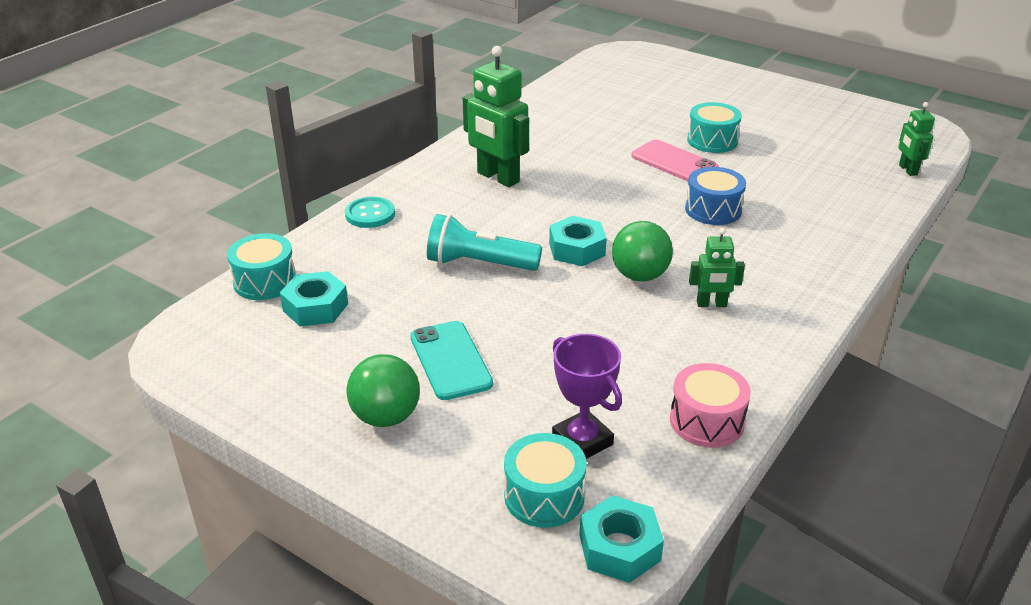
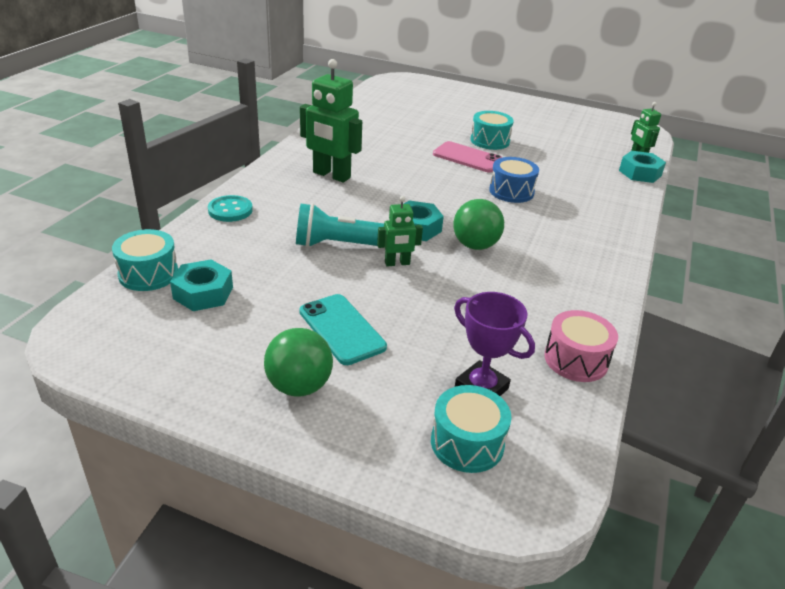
camera: 15 degrees left, 0 degrees up
turquoise nut [579,495,664,583] -> turquoise nut moved to [619,151,666,183]
green robot [689,228,745,307] -> green robot moved to [377,196,423,266]

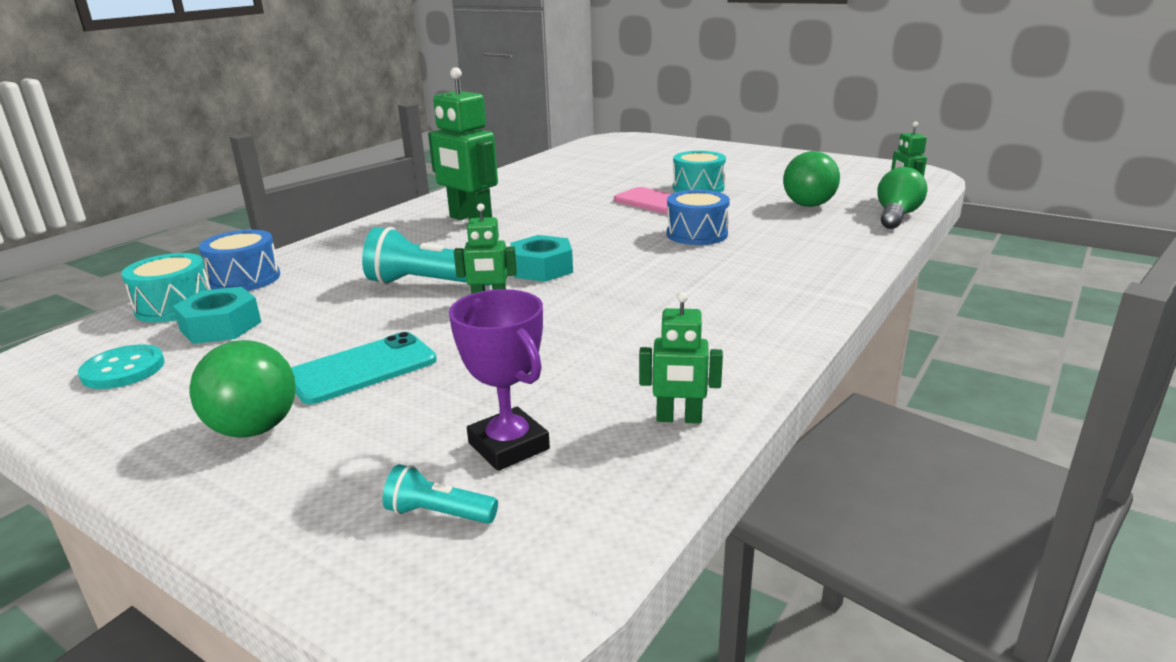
camera: 15 degrees right, 10 degrees down
turquoise button [208,195,253,222] -> turquoise button moved to [78,344,165,389]
turquoise phone [299,294,387,365] -> turquoise phone turned 75 degrees clockwise [291,332,437,404]
turquoise drum [431,385,512,473] -> turquoise flashlight [383,464,498,524]
green ball [453,199,504,250] -> green ball moved to [783,151,840,207]
pink drum [544,310,618,382] -> green robot [639,292,723,423]
turquoise nut [619,151,666,183] -> green light bulb [877,167,927,229]
none -> blue drum [199,230,280,291]

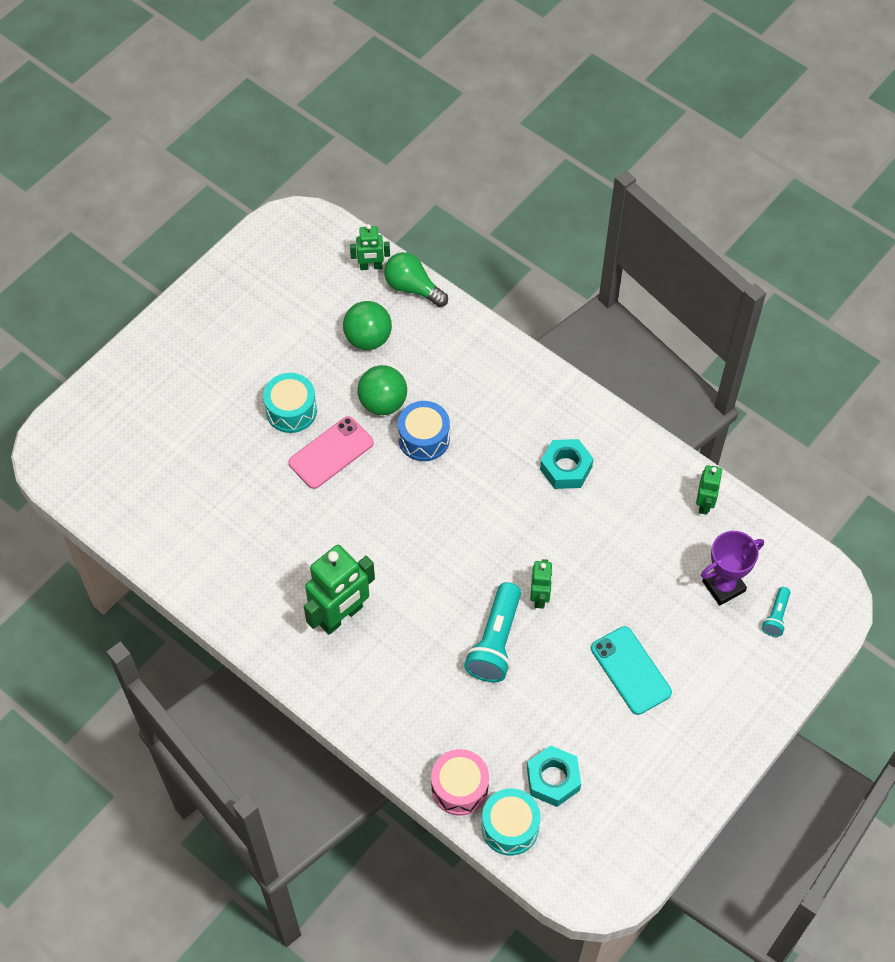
camera: 85 degrees left, 35 degrees up
turquoise button [78,344,165,389] -> none
green ball [189,340,296,438] -> green ball moved to [357,365,407,415]
blue drum [199,230,280,291] -> pink drum [431,749,489,816]
turquoise nut [510,235,573,282] -> turquoise nut moved to [540,439,594,489]

